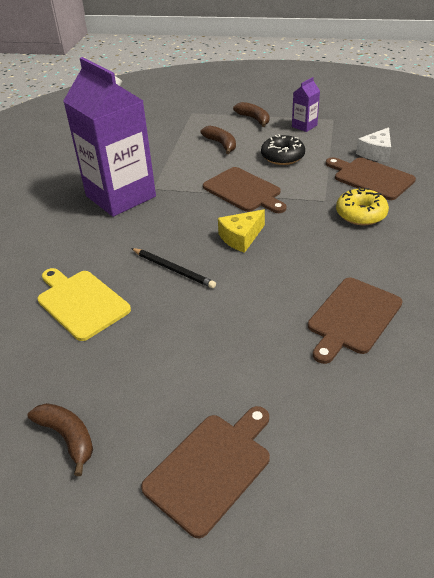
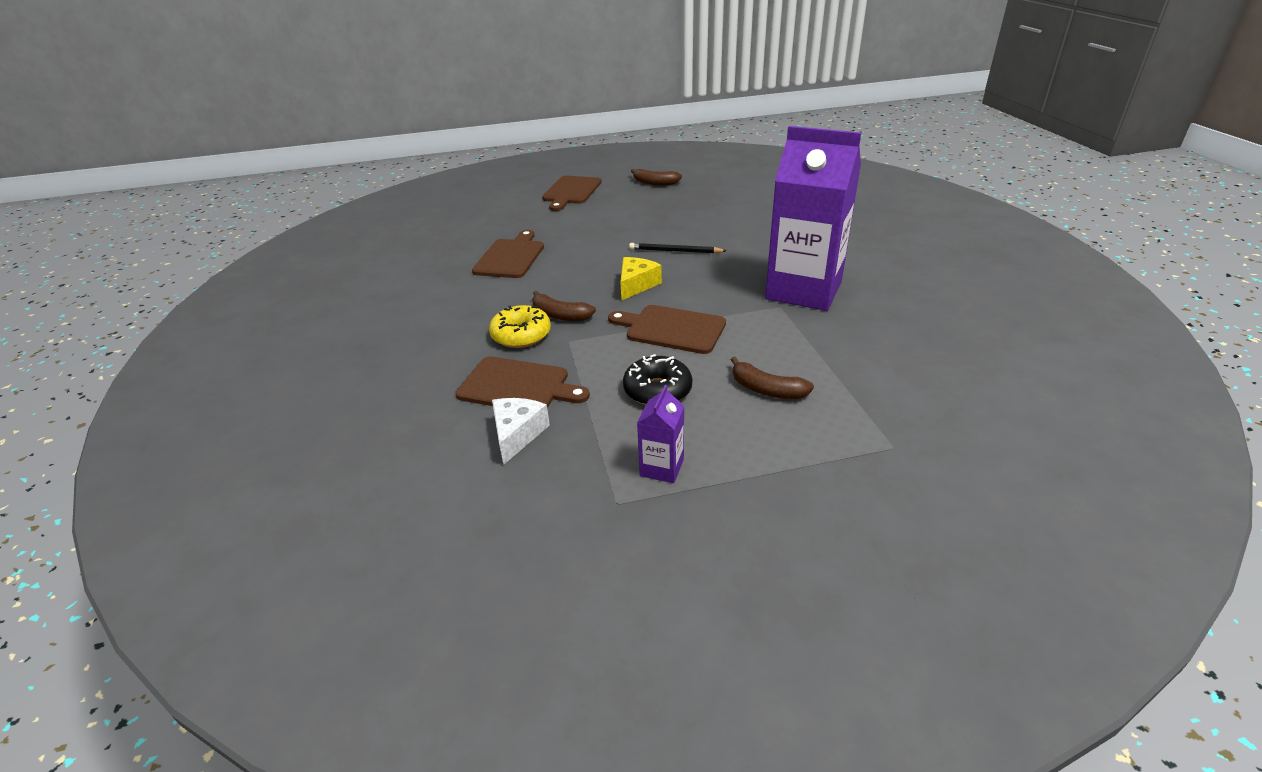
camera: 155 degrees right, 5 degrees down
yellow cutting board [37,268,131,341] -> none
brown banana [233,102,269,127] -> brown banana moved to [532,291,596,321]

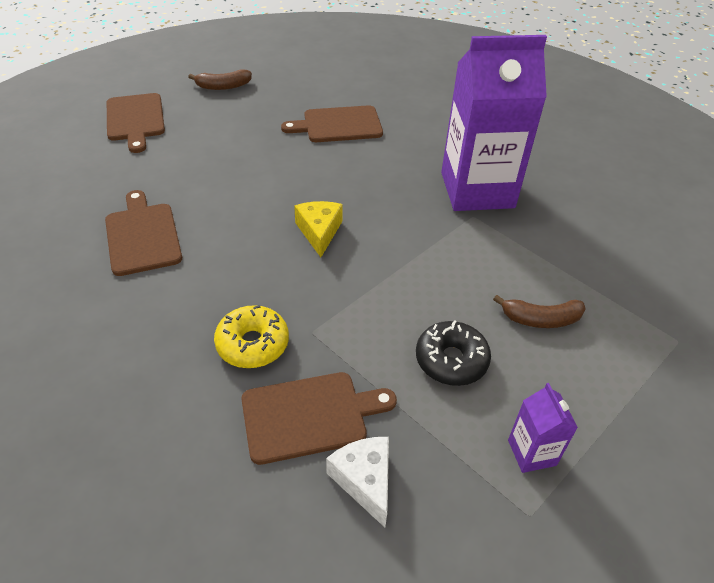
camera: 35 degrees left, 10 degrees up
brown banana [532,291,596,321] -> none
brown cutting board [608,305,726,354] -> brown cutting board moved to [281,105,383,142]
black pencil [629,243,727,253] -> none

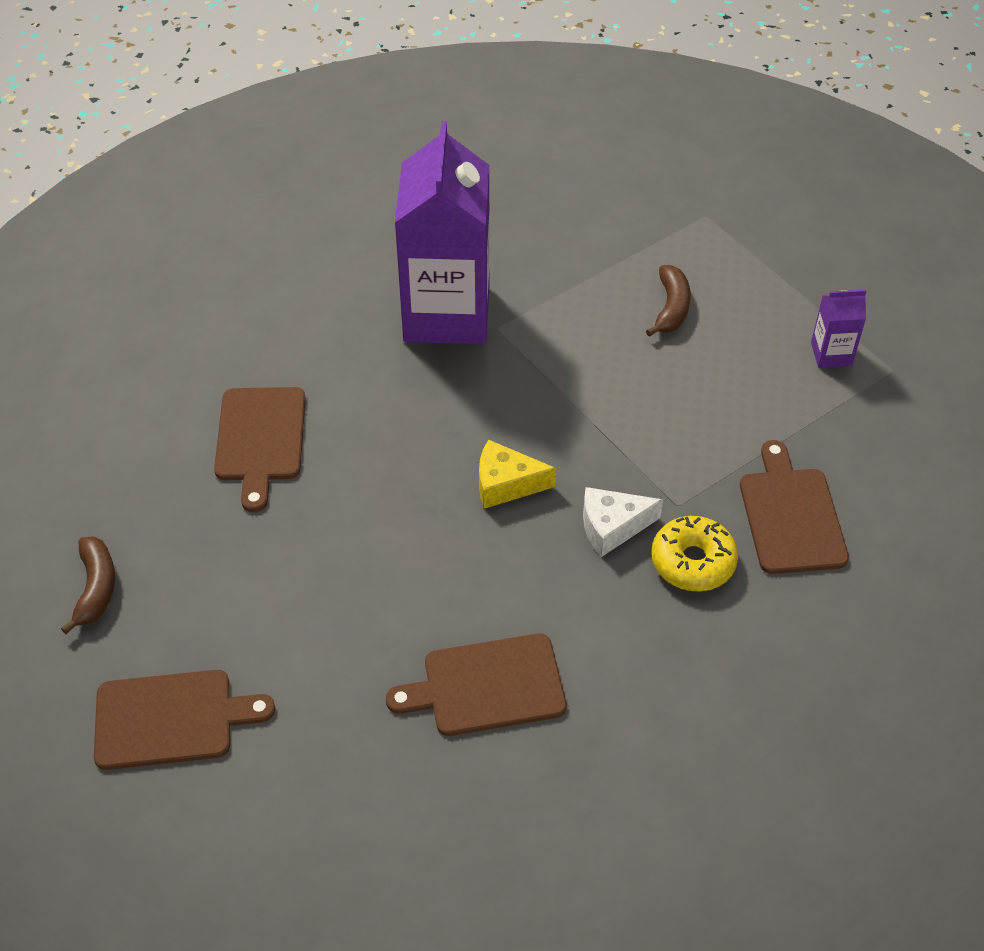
camera: 80 degrees left, 5 degrees up
white cheese [326,437,389,527] -> white cheese moved to [583,487,663,557]
black donut [416,320,491,386] -> none

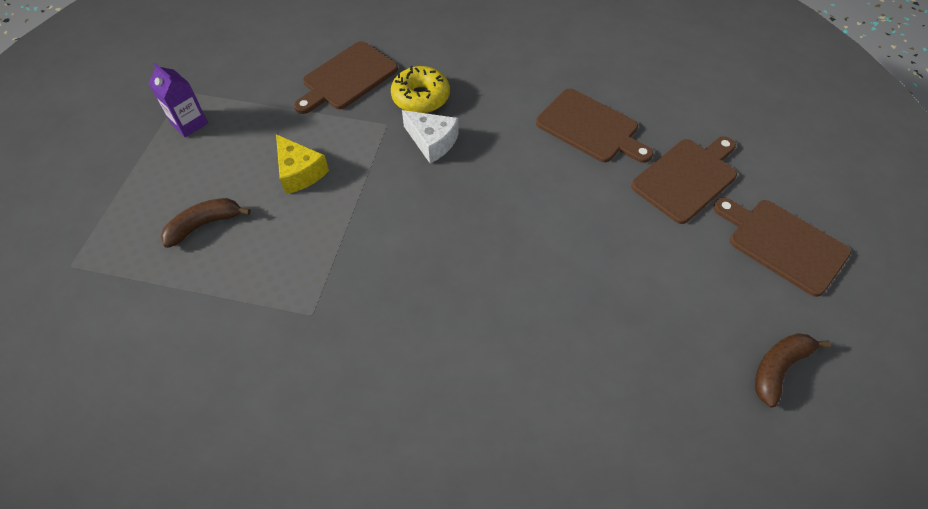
camera: 130 degrees left, 5 degrees up
brown cutting board [214,387,306,512] -> brown cutting board moved to [631,136,737,224]
purple carton [395,121,490,344] -> none
yellow cheese [479,440,556,509] -> yellow cheese moved to [276,134,329,194]

